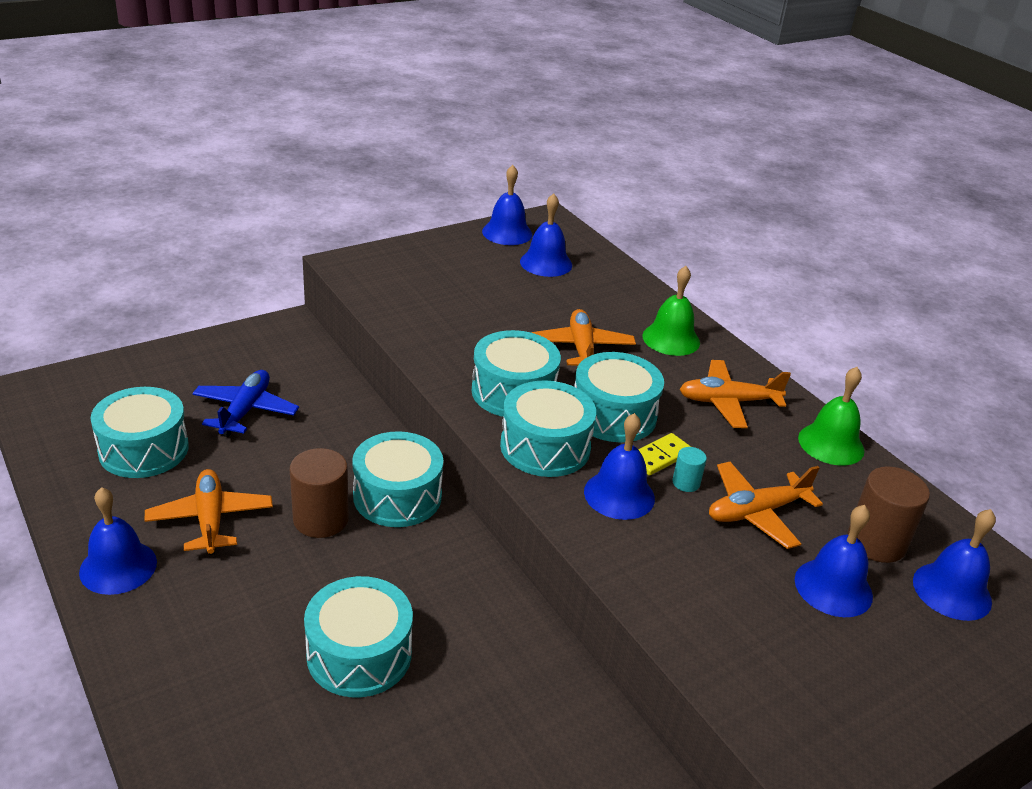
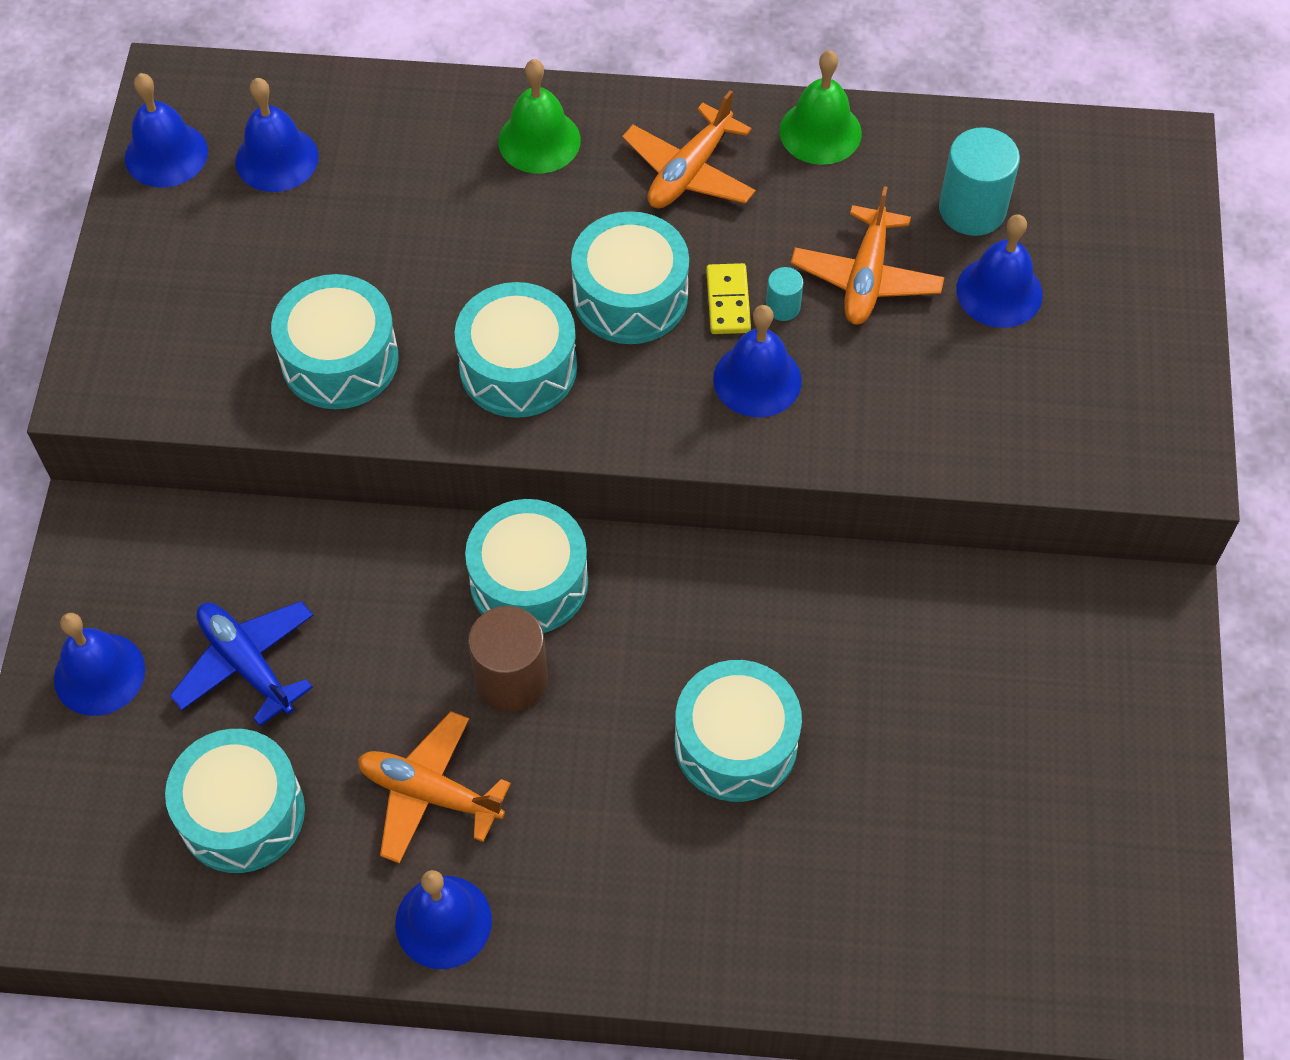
camera: 50 degrees left, 25 degrees up
turquoise drum [500,380,596,477] -> turquoise drum moved to [271,274,399,409]
orange plane [531,309,636,366] -> none
brown cylinder [847,466,930,563] -> turquoise cylinder [939,127,1020,236]
blue bell [913,509,996,621] -> blue bell moved to [54,613,145,716]

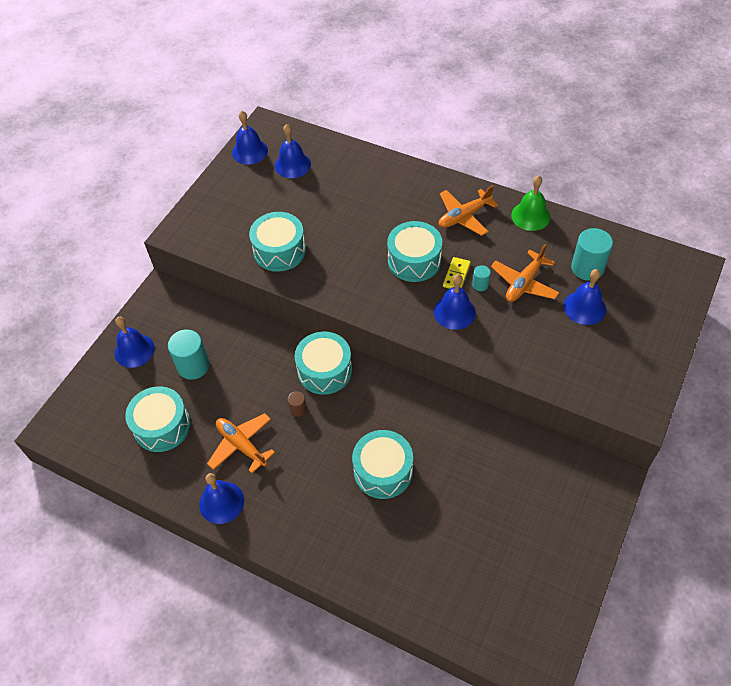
camera: 25 degrees right, 5 degrees down
blue plane [170,601,313,726] -> turquoise cylinder [168,329,210,380]
turquoise drum [455,282,577,418] -> none
brown cylinder [468,606,548,712] -> brown cylinder [288,391,307,417], size x0.50
green bell [498,59,581,173] -> none

